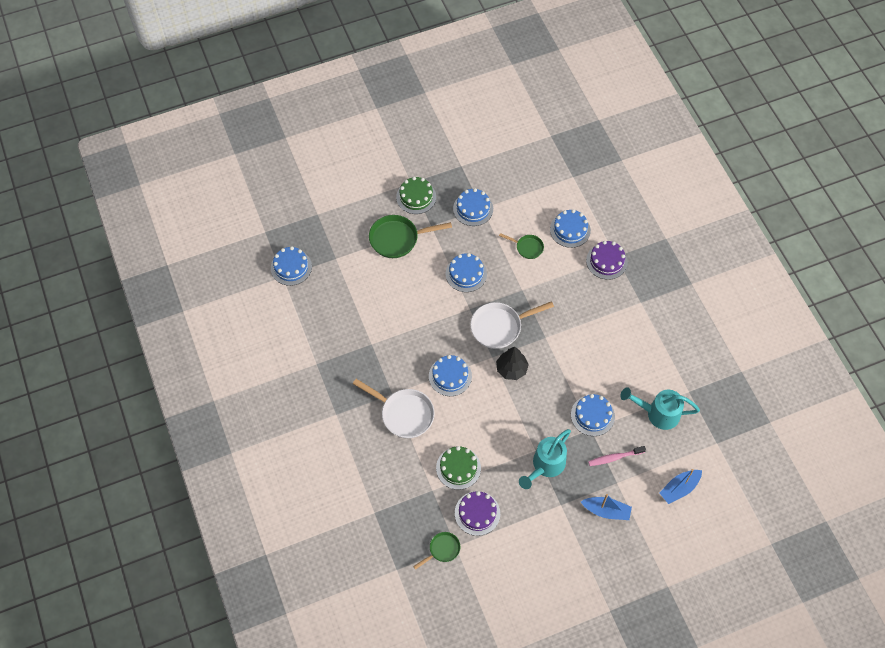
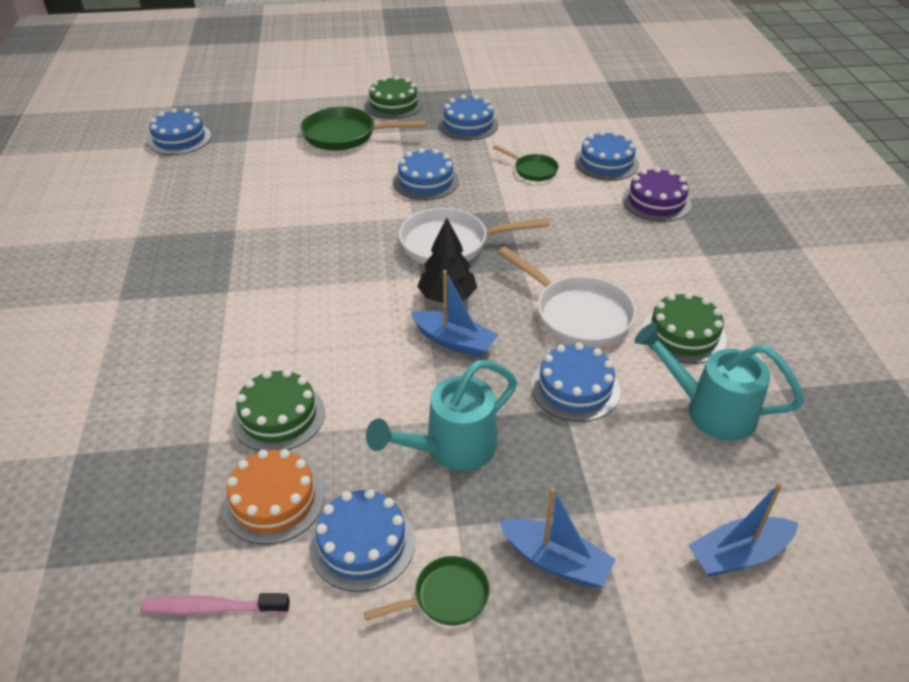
camera: 15 degrees right, 20 degrees down
white pan [353,379,435,438] -> white pan moved to [498,246,636,347]
green pan [413,532,460,570] -> green pan moved to [364,556,490,626]
blue cake [429,355,472,396] -> blue cake moved to [309,489,415,592]
purple cake [455,491,500,536] -> orange cake [222,449,325,545]
pink toothbrush [588,446,646,466] -> pink toothbrush moved to [140,593,290,615]
none -> blue boat [411,270,498,358]
none -> green cake [642,292,727,364]

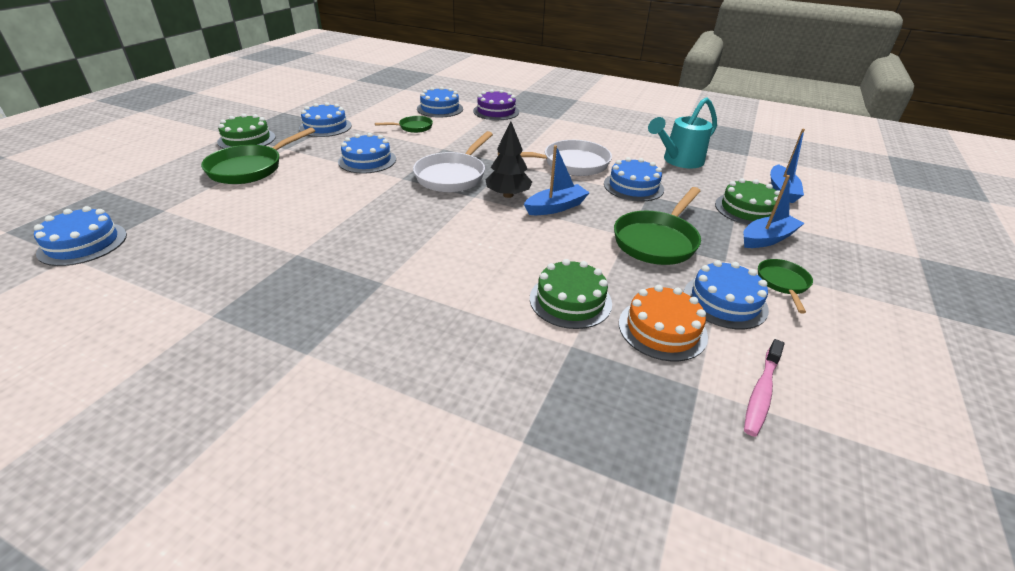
camera: 60 degrees left, 5 degrees down
turquoise watering can [366,360,517,471] -> green pan [614,187,701,265]
green cake [642,292,727,364] -> green cake moved to [715,178,780,225]

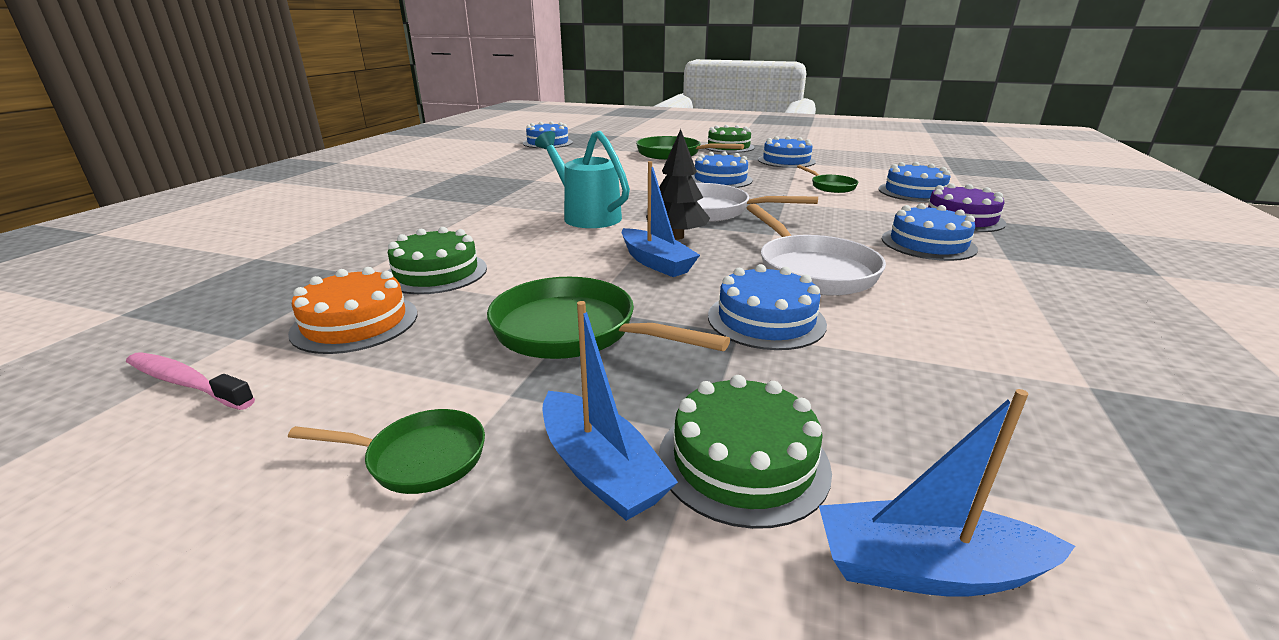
camera: 85 degrees right, 10 degrees down
turquoise watering can [648,97,717,168] -> turquoise watering can moved to [535,131,630,228]
blue cake [684,260,769,329] -> blue cake moved to [882,203,978,261]

